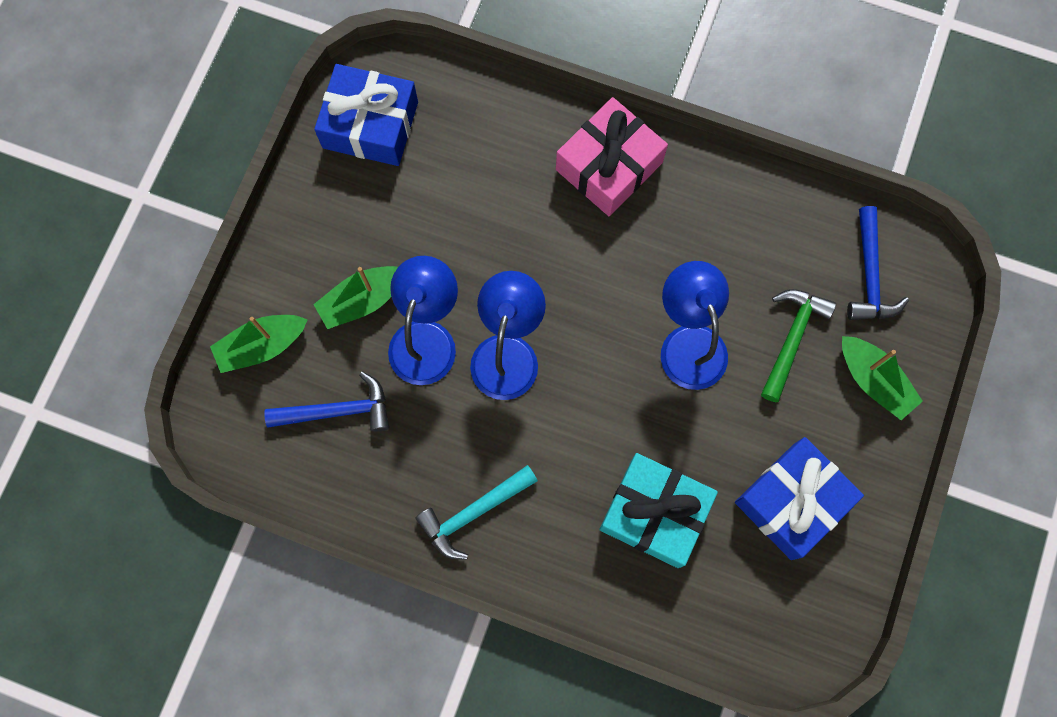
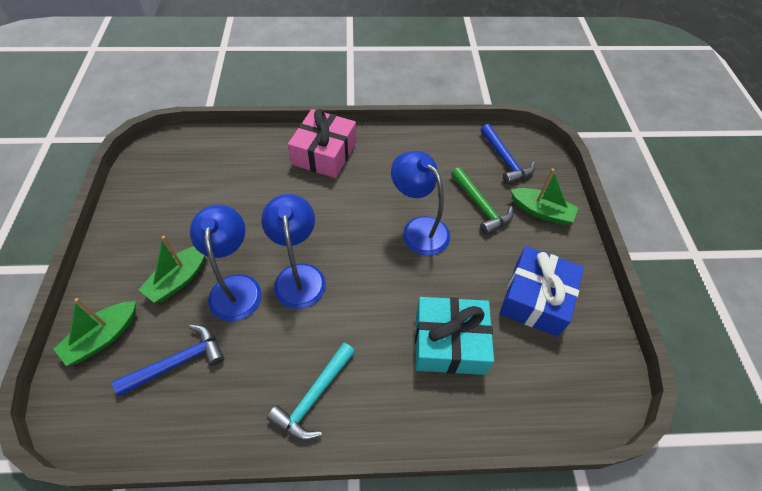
camera: 25 degrees left, 20 degrees down
blue gift [314,64,418,166] -> none
green hammer [761,289,836,402] -> green hammer turned 150 degrees clockwise [451,167,513,235]

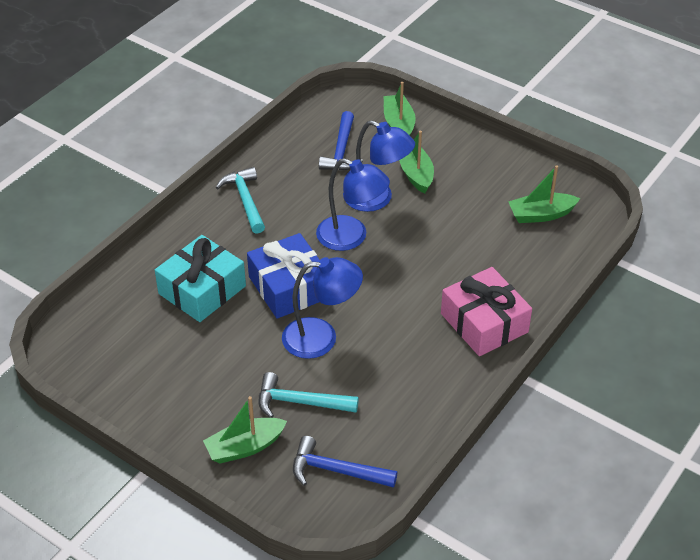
camera: 130 degrees right, 10 degrees down
green hammer [451,167,513,235] -> turquoise hammer [259,372,359,418]
blue gift [500,246,584,337] -> blue gift moved to [247,233,320,319]
none -> green boat [508,165,580,223]

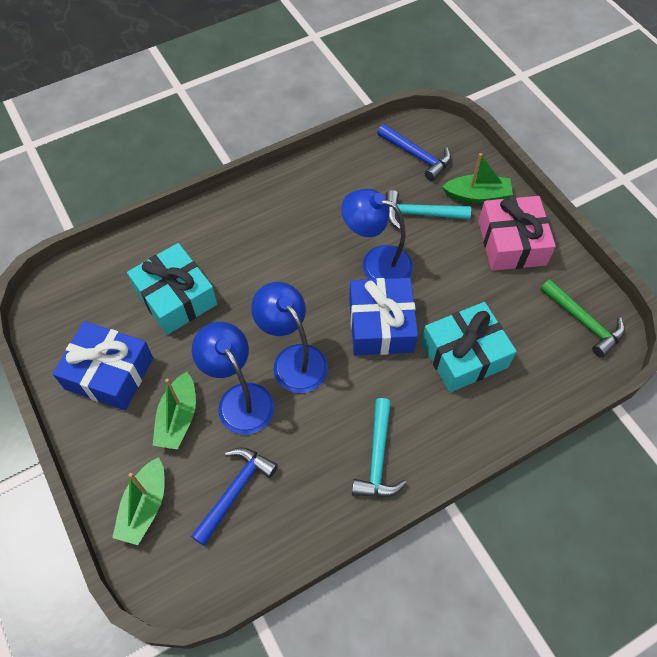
camera: 155 degrees left, 15 degrees up
turquoise hammer [259,372,359,418] -> turquoise hammer turned 150 degrees clockwise [386,190,471,229]
pink gift [441,267,532,356] -> pink gift moved to [478,196,556,271]
green boat [508,165,580,223] -> none
none -> blue gift [53,321,153,410]
none -> turquoise gift [127,243,217,335]
none -> green hammer [541,279,625,358]

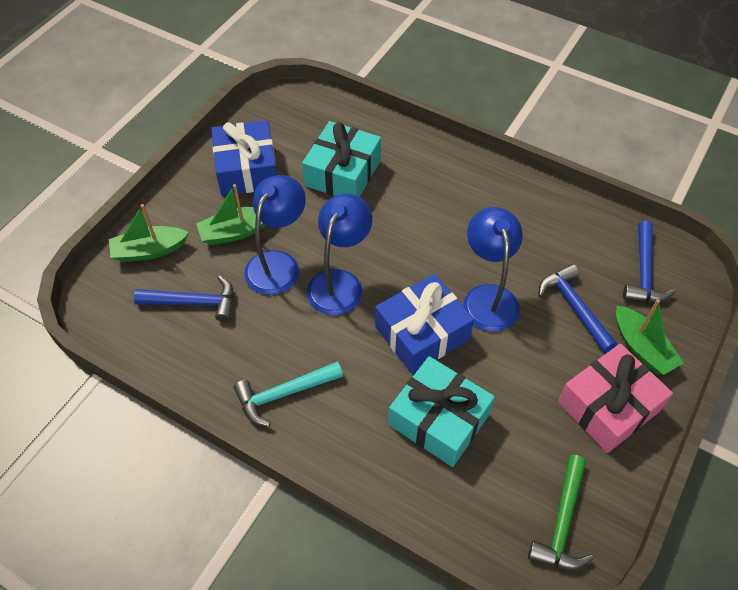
camera: 60 degrees right, 5 degrees down
turquoise hammer [386,190,471,229] -> blue hammer [538,264,617,353]

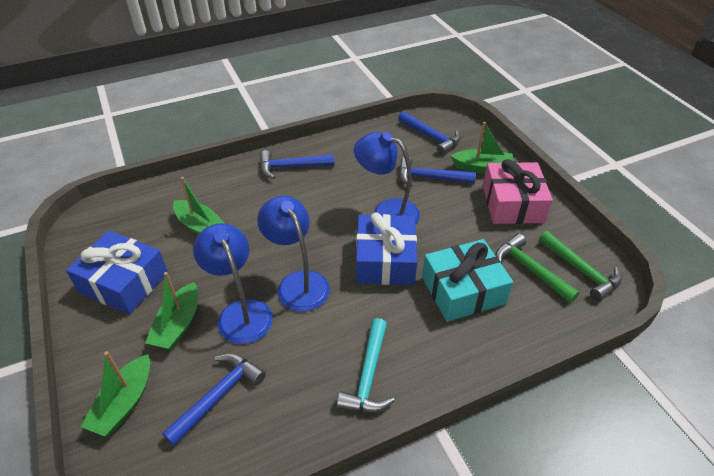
camera: 55 degrees left, 10 degrees down
turquoise gift [302,121,381,197] -> green boat [173,177,225,235]
none -> blue hammer [260,150,335,179]
none -> green hammer [495,234,580,303]

